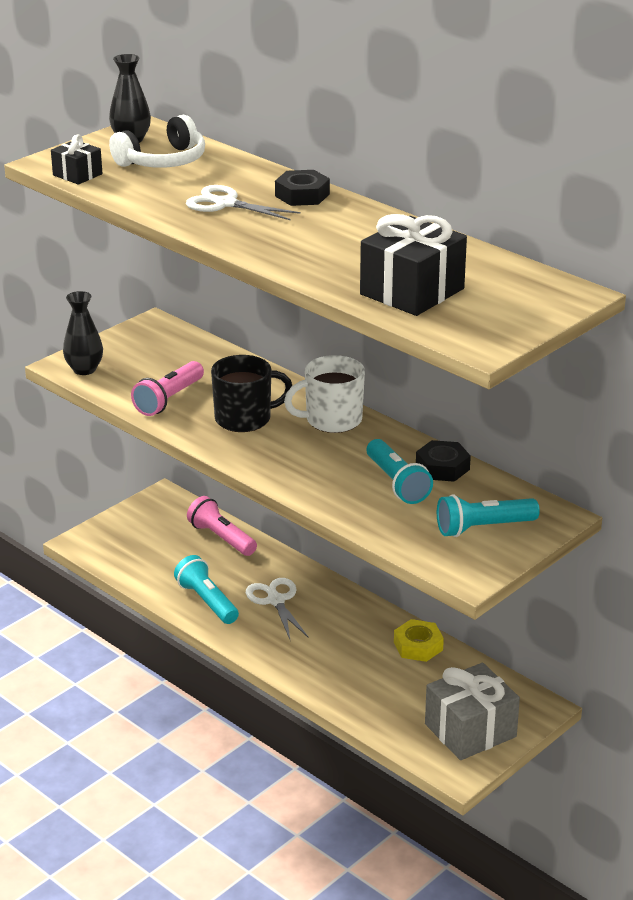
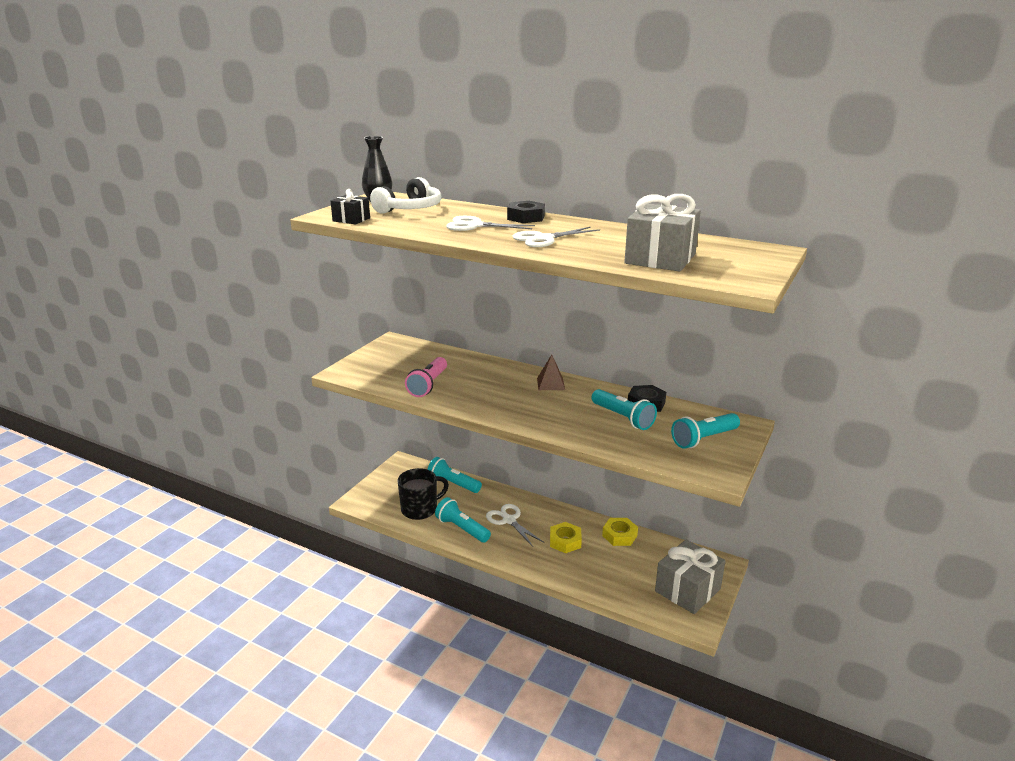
camera: 15 degrees left, 5 degrees down
black vase [63,291,103,375] -> none
pink flashlight [187,496,257,556] -> turquoise flashlight [427,457,482,493]
black mug [211,355,292,432] -> black mug moved to [397,468,449,520]
white mug [284,355,365,433] -> brown pyramid [537,355,565,390]
black gift [360,214,467,316] -> grey gift [624,194,701,272]
none -> white scissors [513,227,600,247]
none -> yellow nut [550,522,582,553]

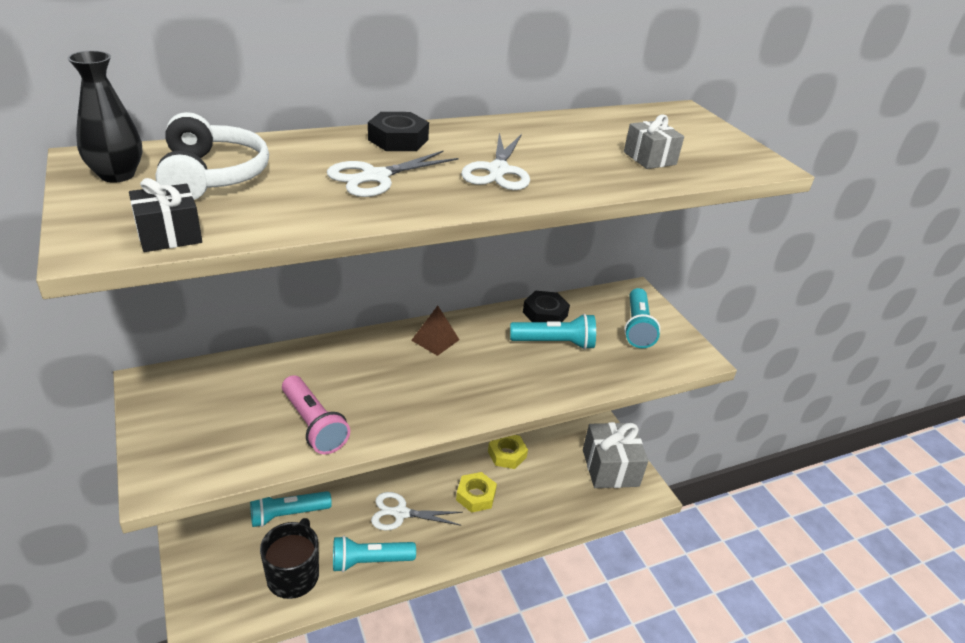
camera: 55 degrees left, 10 degrees up
grey gift [624,194,701,272] -> grey gift [624,114,684,169], size x0.53

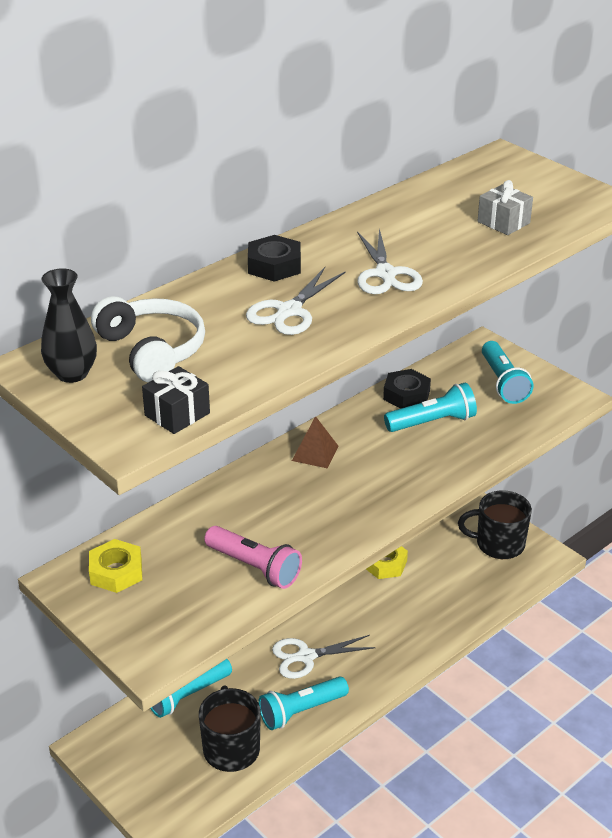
camera: 15 degrees left, 0 degrees up
yellow nut [456,472,497,513] -> yellow nut moved to [89,539,142,593]
grey gift [583,422,648,488] -> black mug [458,490,532,559]

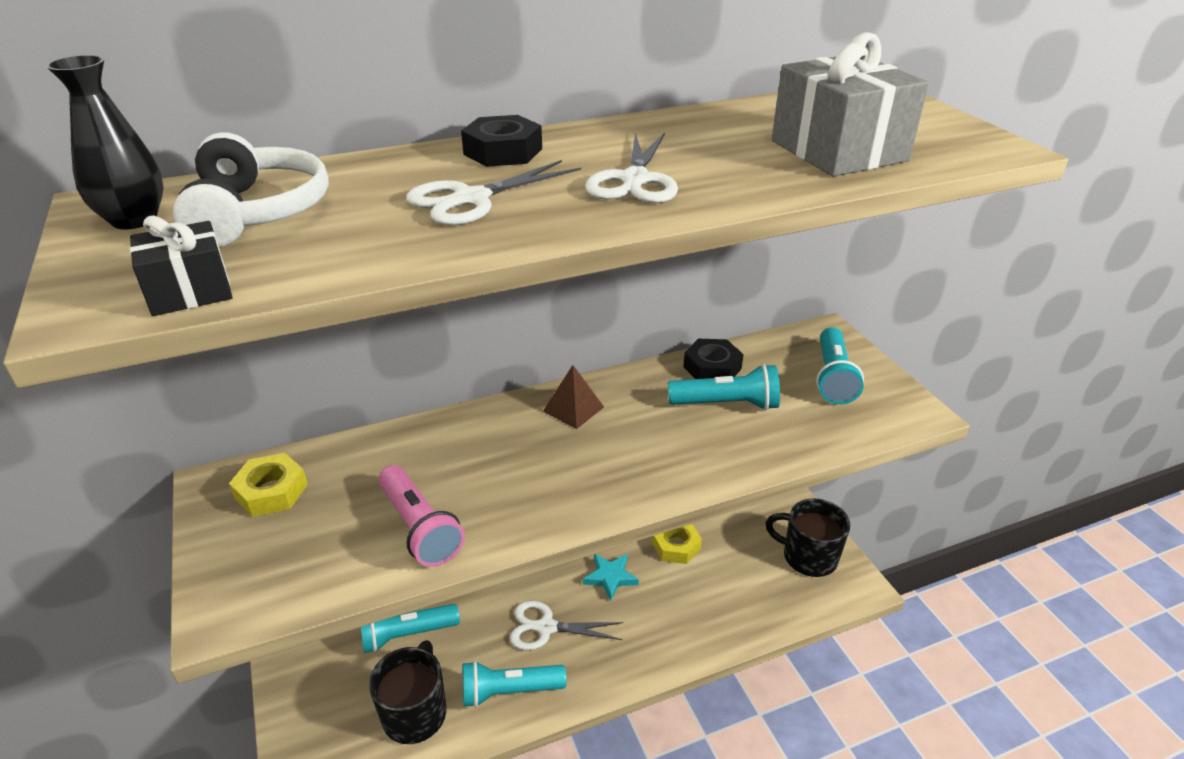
camera: 20 degrees right, 0 degrees up
grey gift [477,180,533,235] -> grey gift [772,32,929,177], size x1.88
none -> turquoise star [583,554,639,601]

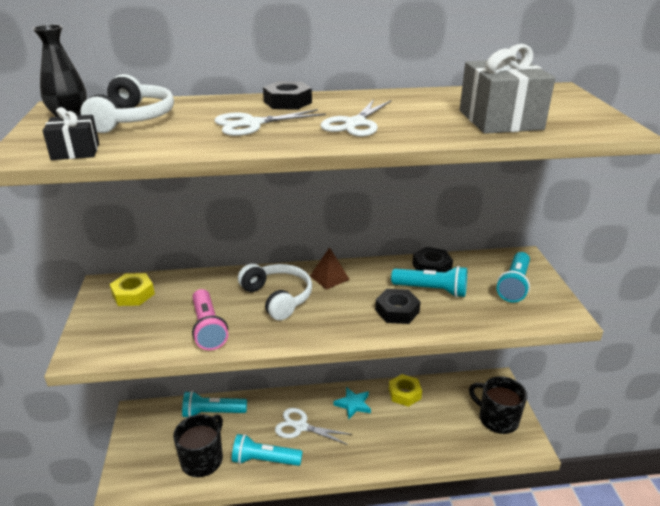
camera: 15 degrees right, 5 degrees down
none -> white headphones [238,264,312,320]
none -> black nut [375,289,421,324]

